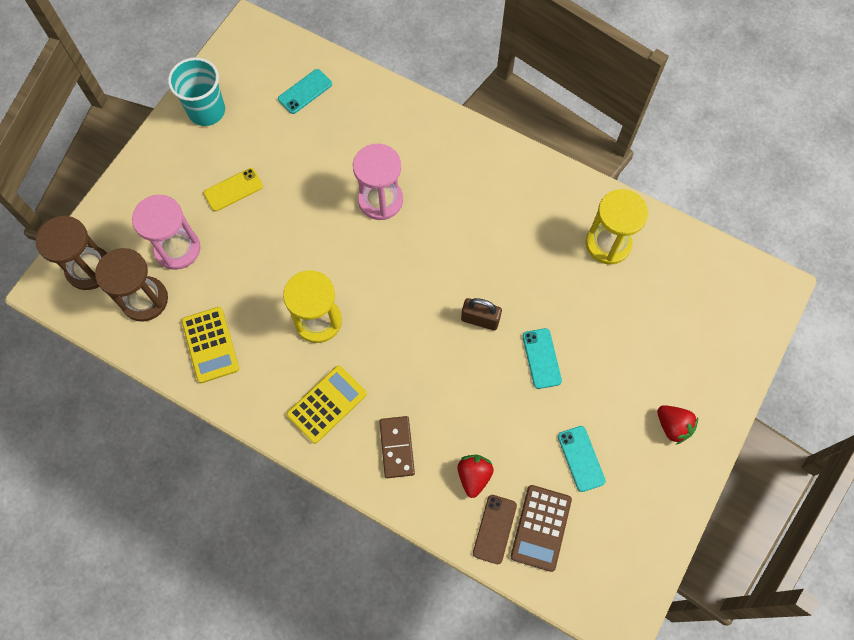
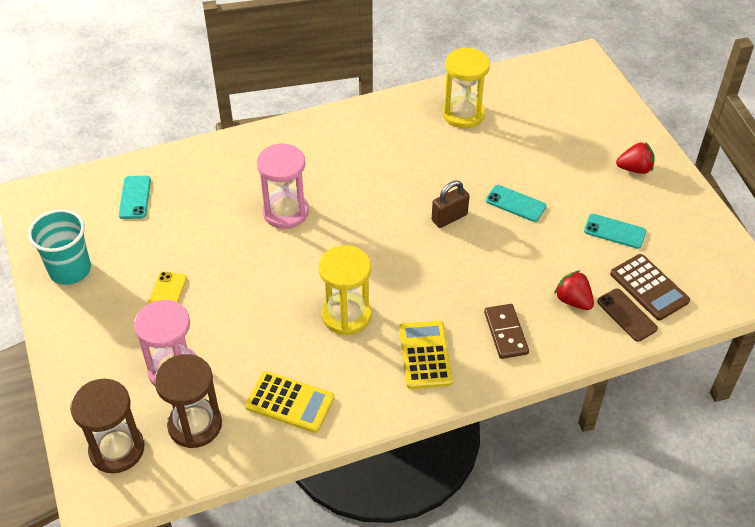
camera: 50 degrees left, 20 degrees down
brown domino [379,416,415,478] -> brown domino turned 45 degrees clockwise [484,304,529,359]

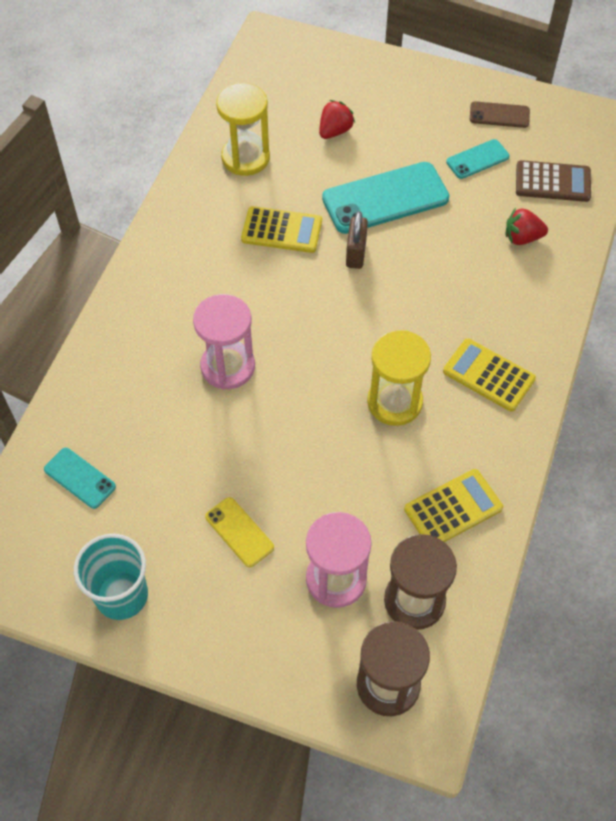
camera: 50 degrees left, 10 degrees up
brown domino [484,304,529,359] -> none
turquoise phone [486,185,546,222] -> turquoise phone [322,162,450,234], size x1.94
brown phone [597,288,658,342] -> brown phone moved to [470,101,530,128]
red strawberry [616,142,655,174] -> red strawberry moved to [319,100,355,139]
none -> yellow calculator [241,206,322,253]

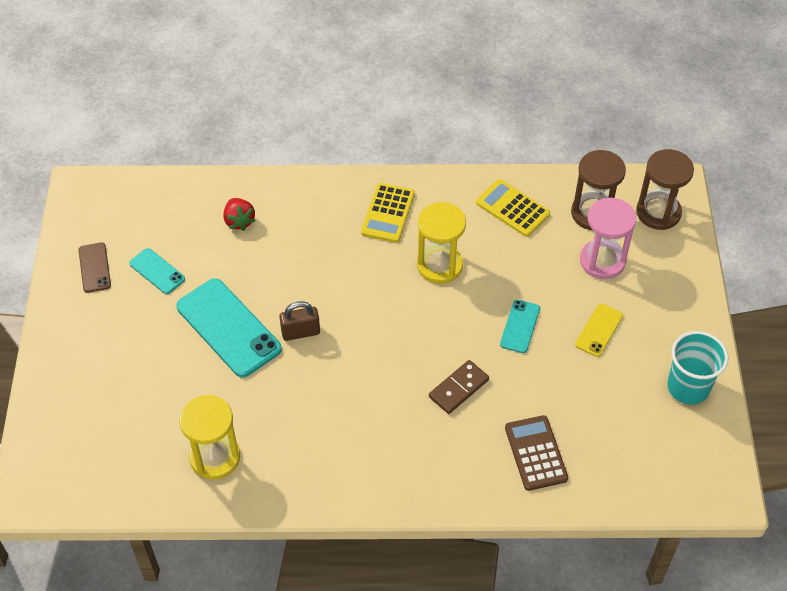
camera: 110 degrees left, 5 degrees down
turquoise phone [44,448,116,509] -> turquoise phone moved to [500,300,540,353]
pink hourglass [193,294,255,389] -> brown domino [429,360,489,414]
yellow calculator [241,206,322,253] -> none
red strawberry [319,100,355,139] -> none
brown calculator [516,160,591,202] -> brown calculator moved to [505,415,568,491]

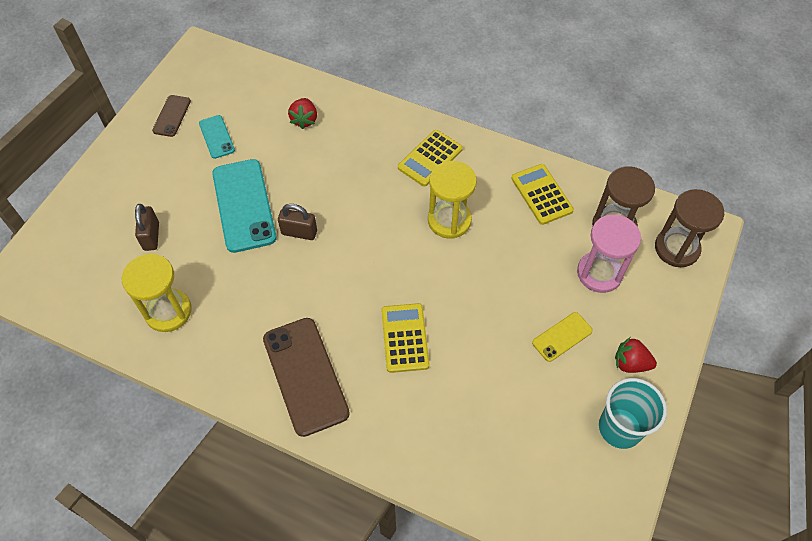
camera: 25 degrees right, 5 degrees up
brown domino [429,360,489,414] -> yellow calculator [381,303,429,373]
turquoise phone [500,300,540,353] -> none
brown calculator [505,415,568,491] -> none
none -> brown padlock [135,204,159,251]
none -> brown phone [263,318,350,437]
none -> red strawberry [615,337,657,373]

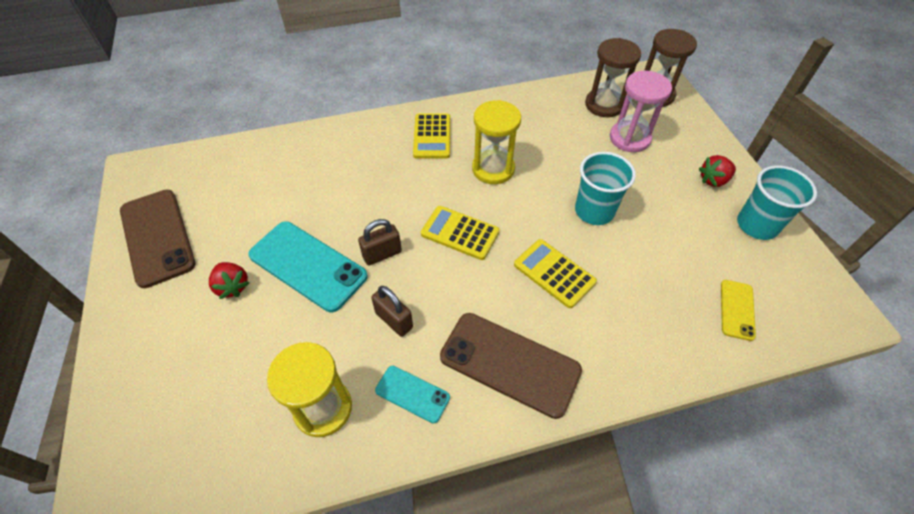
camera: 40 degrees left, 5 degrees down
brown padlock [135,204,159,251] -> brown padlock moved to [371,286,413,337]
brown phone [152,95,191,137] -> brown phone [120,190,195,288], size x1.94
turquoise phone [199,115,235,159] -> turquoise phone moved to [375,366,450,423]
red strawberry [288,98,317,129] -> red strawberry moved to [209,262,249,299]
yellow calculator [511,164,574,225] -> yellow calculator moved to [421,206,499,260]
yellow phone [532,312,593,362] -> yellow phone moved to [721,280,756,341]
none -> turquoise cup [575,152,636,225]

